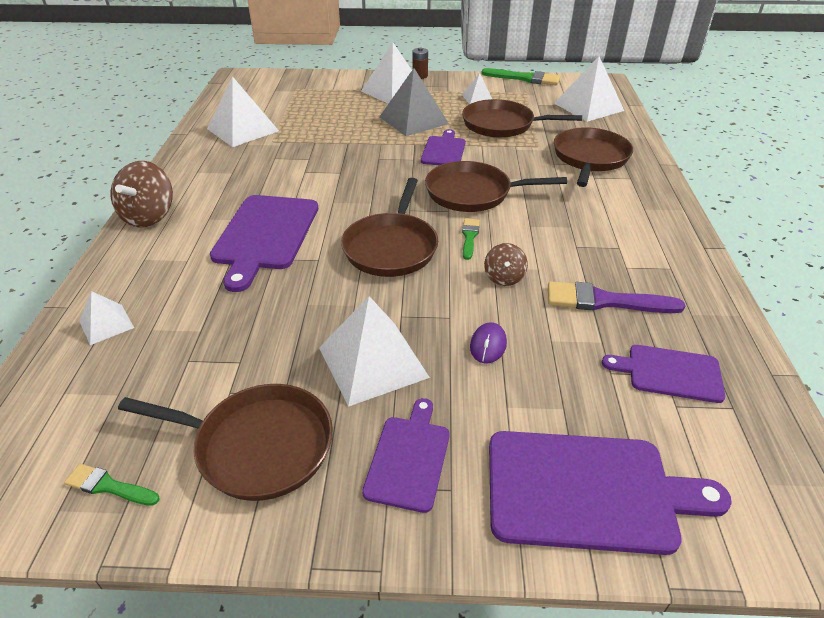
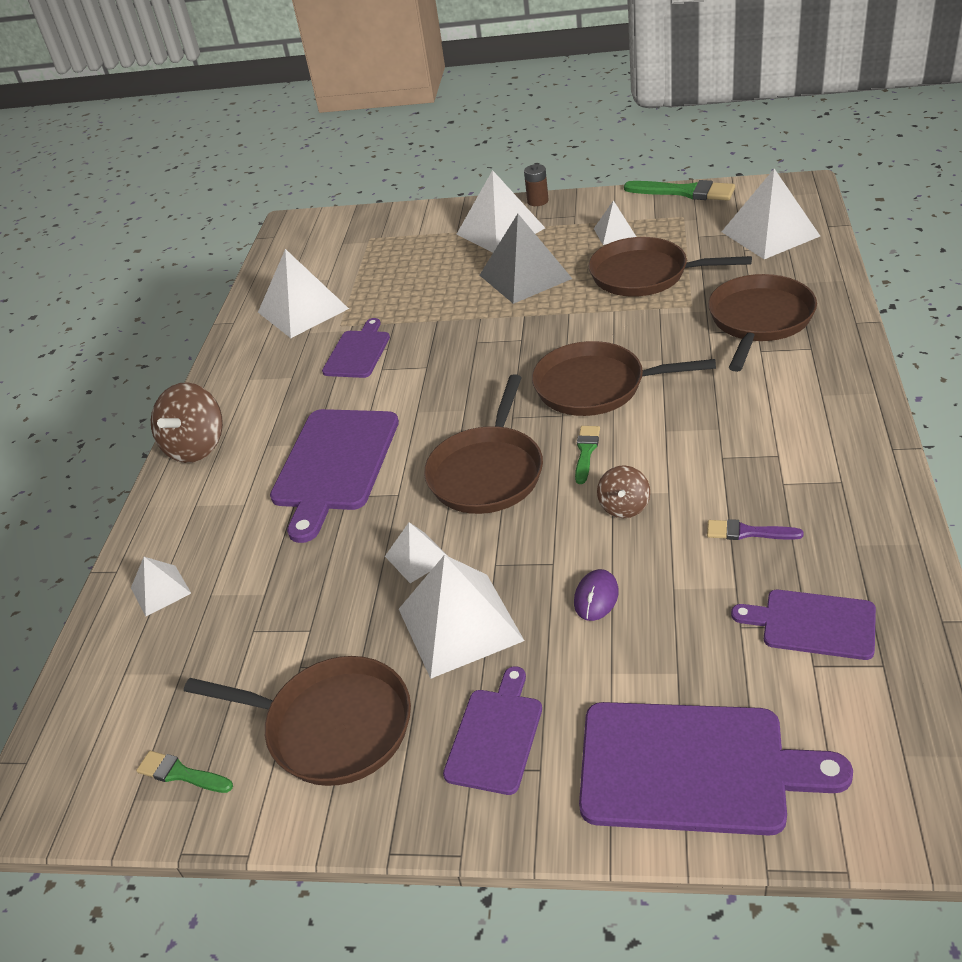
camera: 10 degrees right, 0 degrees up
purple cutting board [421,129,466,165] -> purple cutting board moved to [322,318,390,378]
purple brush [548,281,685,313] -> purple brush [707,519,804,540], size x0.56
none -> white pyramid [385,522,448,583]

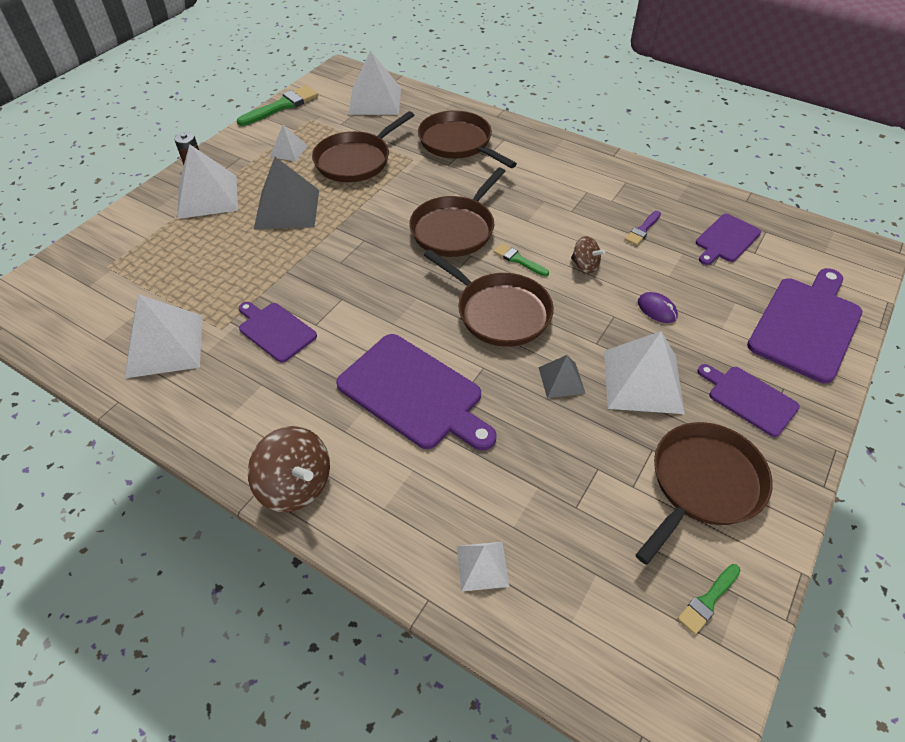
camera: 70 degrees left, 10 degrees up
white pyramid [385,522,448,583] -> grey pyramid [538,355,586,398]

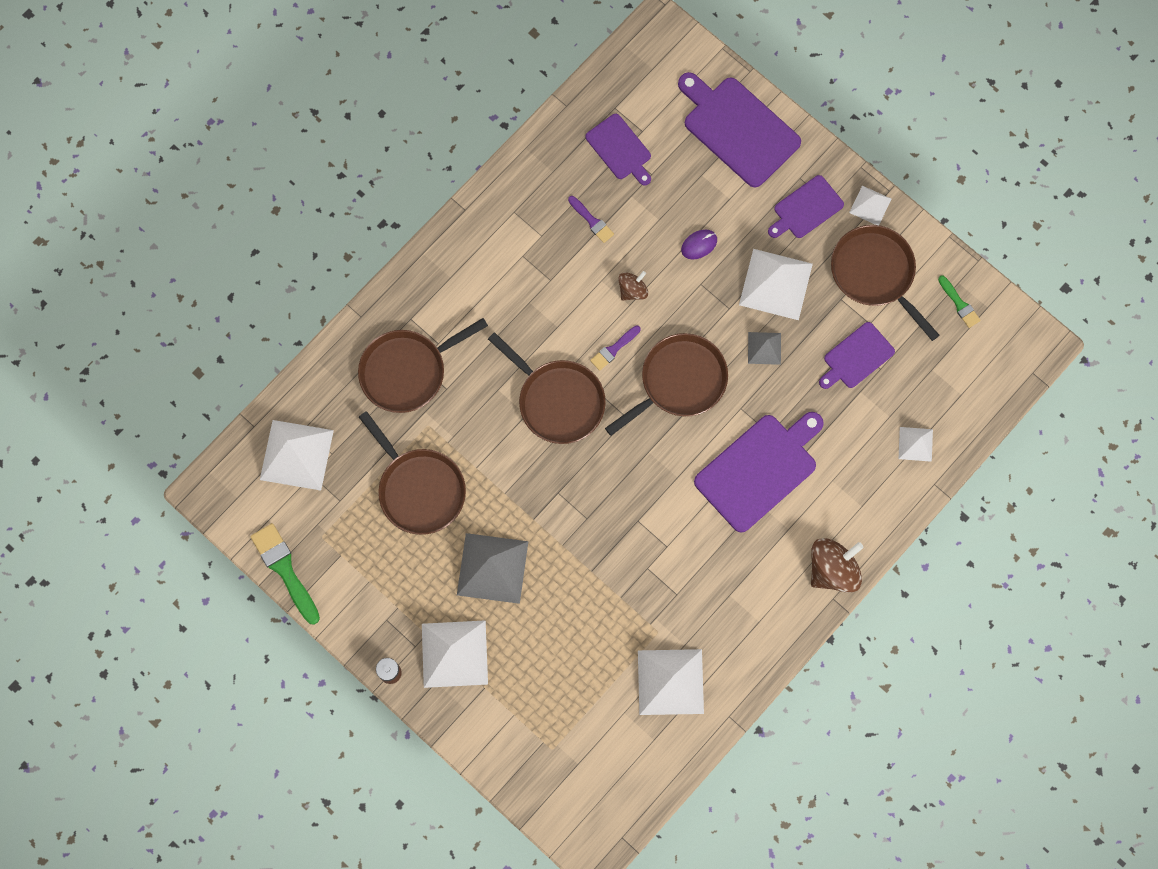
camera: 80 degrees left, 25 degrees up
purple cutting board [239,302,317,363] -> purple cutting board moved to [819,322,895,389]
white pyramid [270,125,308,162] -> white pyramid moved to [849,186,891,225]
green brush [493,243,549,276] -> purple brush [590,325,641,371]

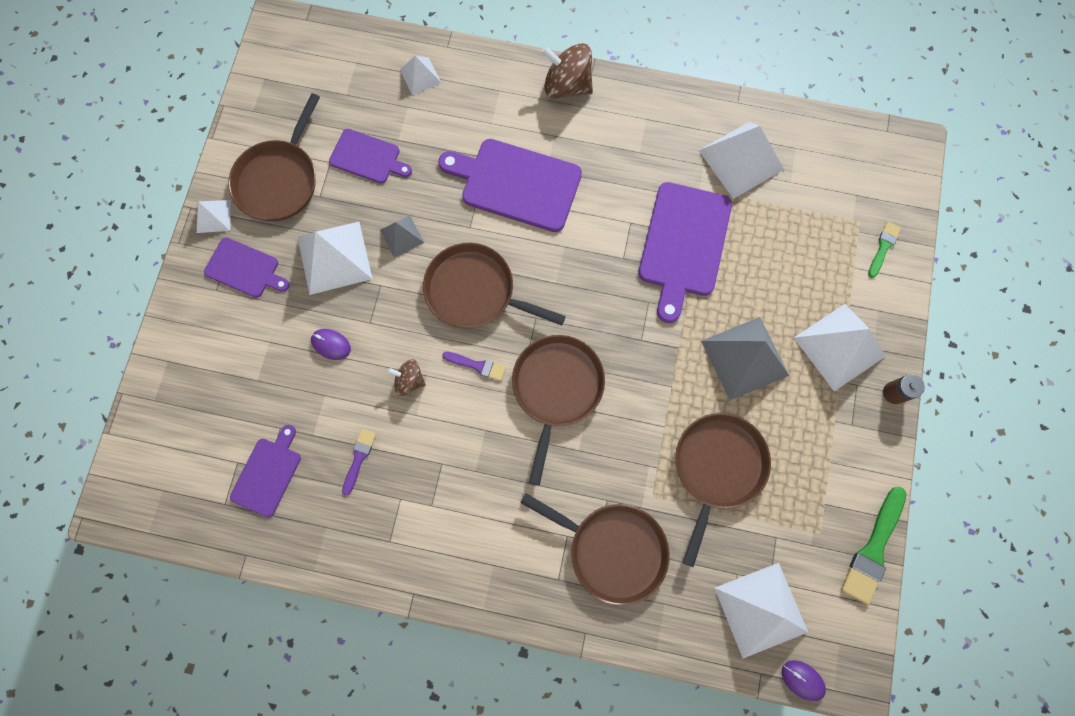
camera: 120 degrees left, 0 degrees up
purple cutting board [678,72,801,187] -> purple cutting board moved to [639,182,732,323]
green brush [938,275,981,328] -> green brush moved to [868,222,901,278]
none -> purple mouse [782,660,826,701]

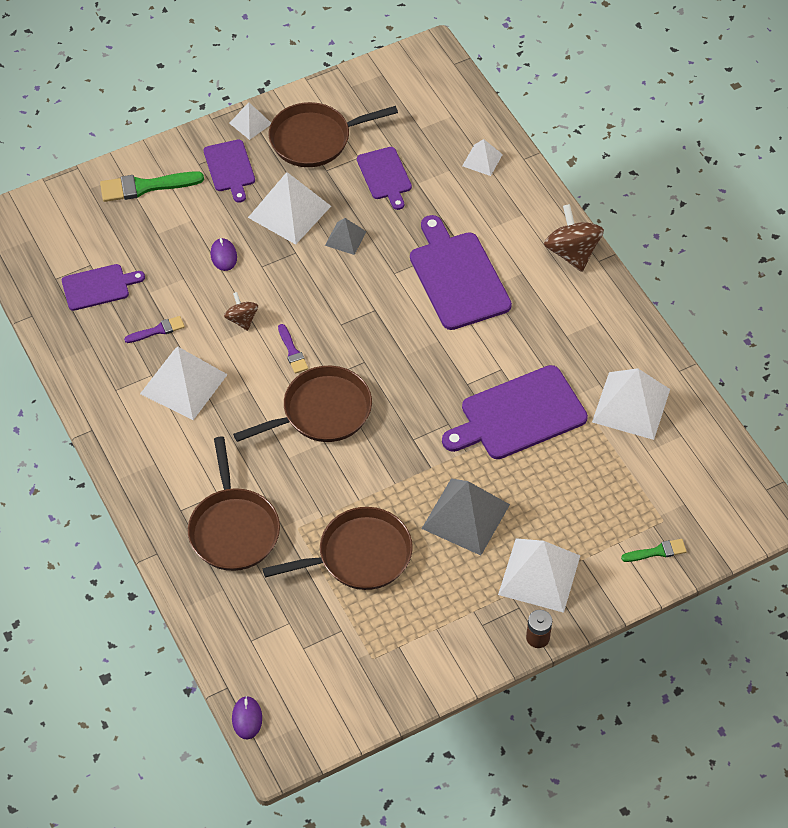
camera: 50 degrees right, 20 degrees down
brown pan [423,243,566,328] -> none
white pyramid [714,563,808,658] -> white pyramid moved to [140,347,228,420]
green brush [841,487,907,605] -> green brush moved to [100,171,204,202]

